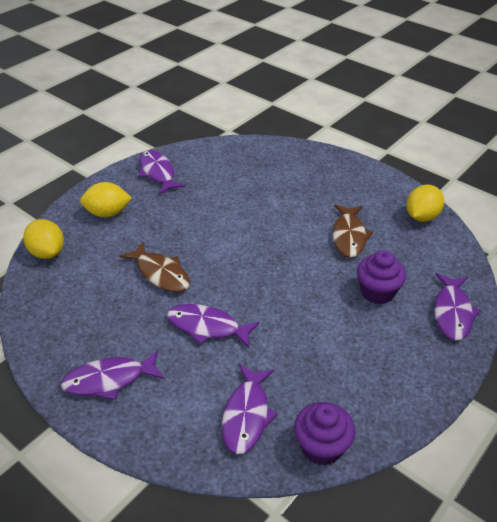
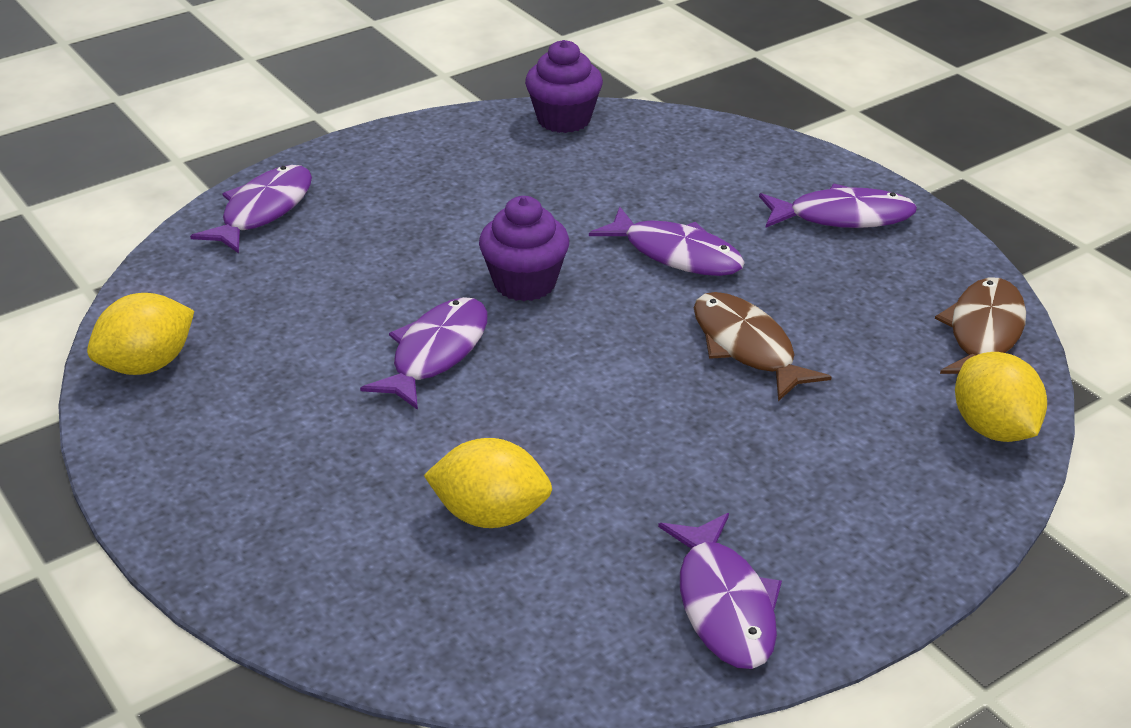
camera: 165 degrees left, 5 degrees down
yellow lemon [80,182,132,217] -> yellow lemon moved to [424,438,552,528]
purple fish [222,364,278,454] -> purple fish moved to [360,297,488,410]
brown fish [333,204,373,258] -> brown fish moved to [935,277,1026,374]
purple cupcake [357,250,406,304] -> purple cupcake moved to [479,196,569,301]

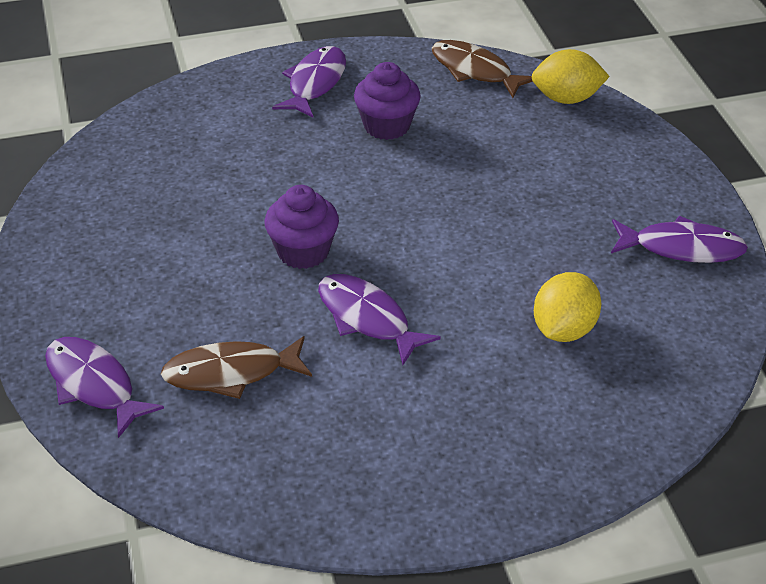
camera: 70 degrees left, 5 degrees up
yellow lemon [87,293,194,375] -> none
purple cupcake [525,40,603,133] -> purple cupcake moved to [354,62,421,140]
purple fish [589,207,745,276] -> none
brown fish [694,292,832,401] -> brown fish moved to [161,336,312,399]

